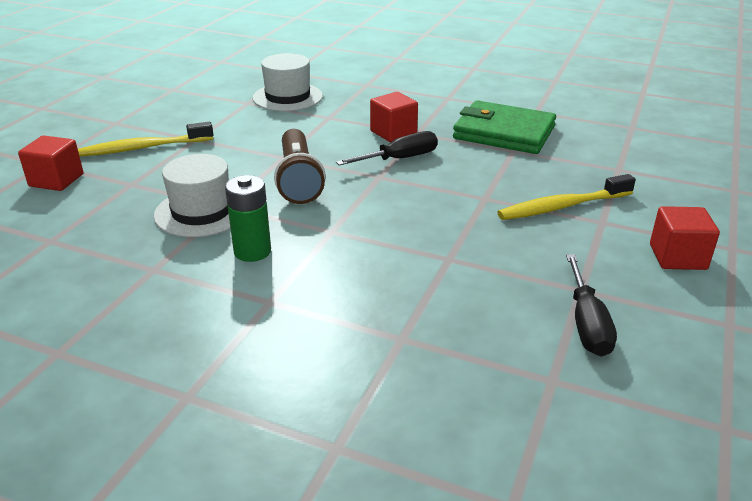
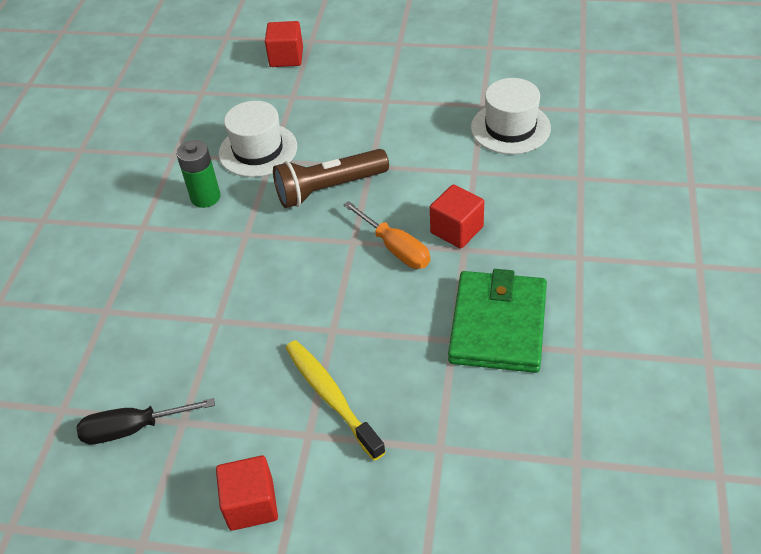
camera: 80 degrees right, 15 degrees up
yellow toothbrush [78,122,213,157] -> none
black screwdriver [336,131,438,166] -> orange screwdriver [344,201,430,269]

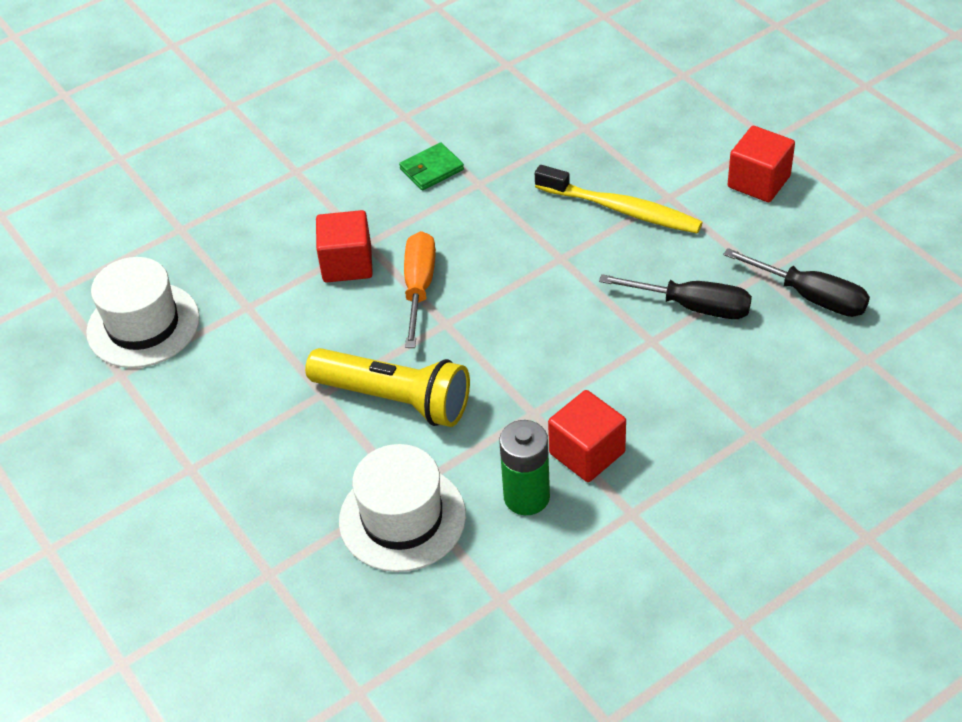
camera: 135 degrees left, 0 degrees up
red cube [265,21,303,67] -> red cube moved to [548,390,626,482]
brown flashlight [273,149,389,208] -> yellow flashlight [305,348,470,427]
yellow toothbrush [286,340,386,461] -> yellow toothbrush turned 75 degrees counterclockwise [535,165,703,234]
green wallet [448,269,547,373] -> green wallet [399,142,464,190], size x0.44
none -> black screwdriver [599,274,752,319]

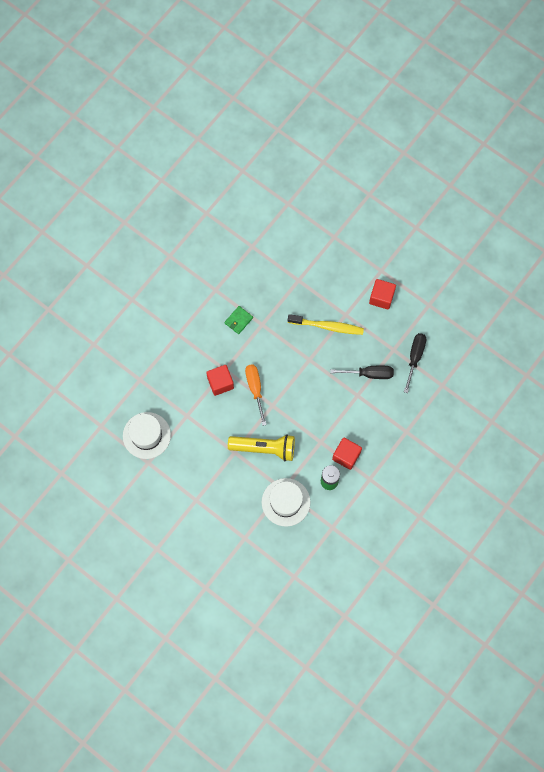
camera: 20 degrees left, 25 degrees up
black screwdriver [723,248,870,317] -> black screwdriver turned 90 degrees counterclockwise [404,333,426,393]

